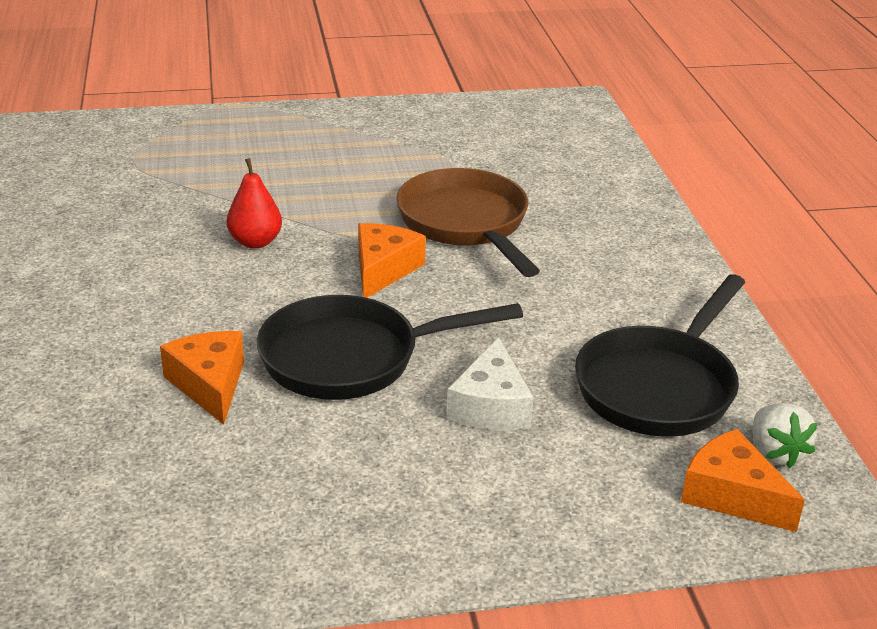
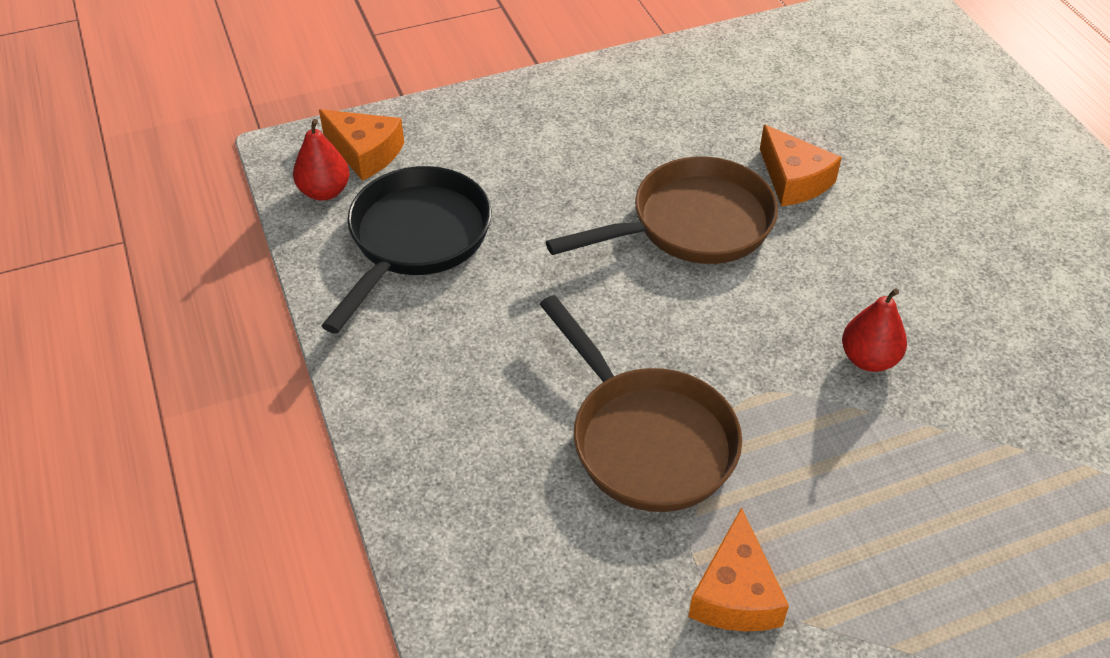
camera: 170 degrees right, 15 degrees up
black pan [257,295,523,400] -> brown pan [546,156,778,264]
orange cheese [358,223,426,298] -> orange cheese moved to [688,507,789,631]
white cheese [446,337,534,430] -> none
white strawberry [752,403,818,469] -> red pear [293,119,350,201]

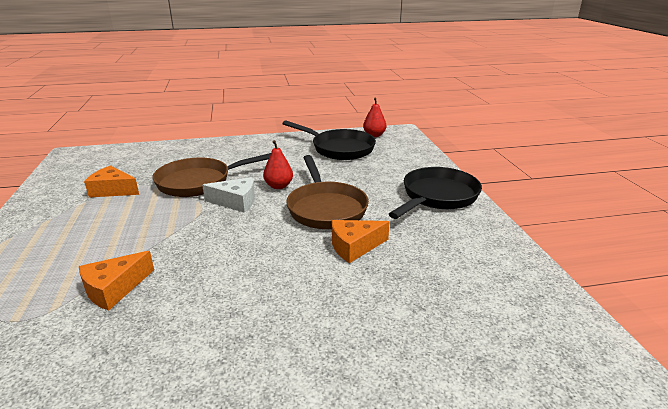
camera: 100 degrees right, 20 degrees down
orange cheese [319,109,404,181] -> orange cheese moved to [79,251,154,310]
red pear [842,288,907,372] -> red pear moved to [263,140,293,189]
none -> white cheese [202,177,255,213]
none -> black pan [389,167,482,219]

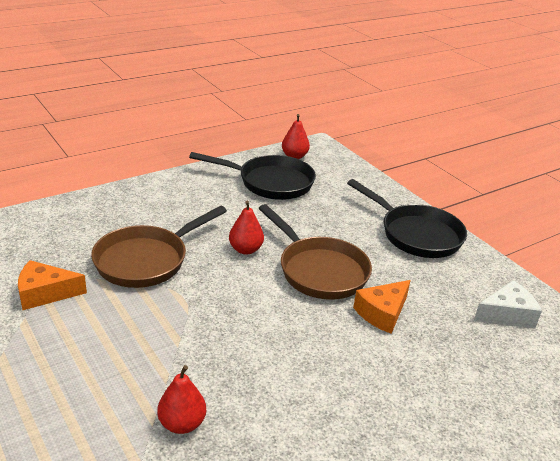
camera: 25 degrees left, 5 degrees up
orange cheese [79,251,154,310] -> red pear [157,365,206,434]
white cheese [202,177,255,213] -> white cheese moved to [474,280,542,328]
black pan [389,167,482,219] -> black pan turned 120 degrees clockwise [347,179,467,258]

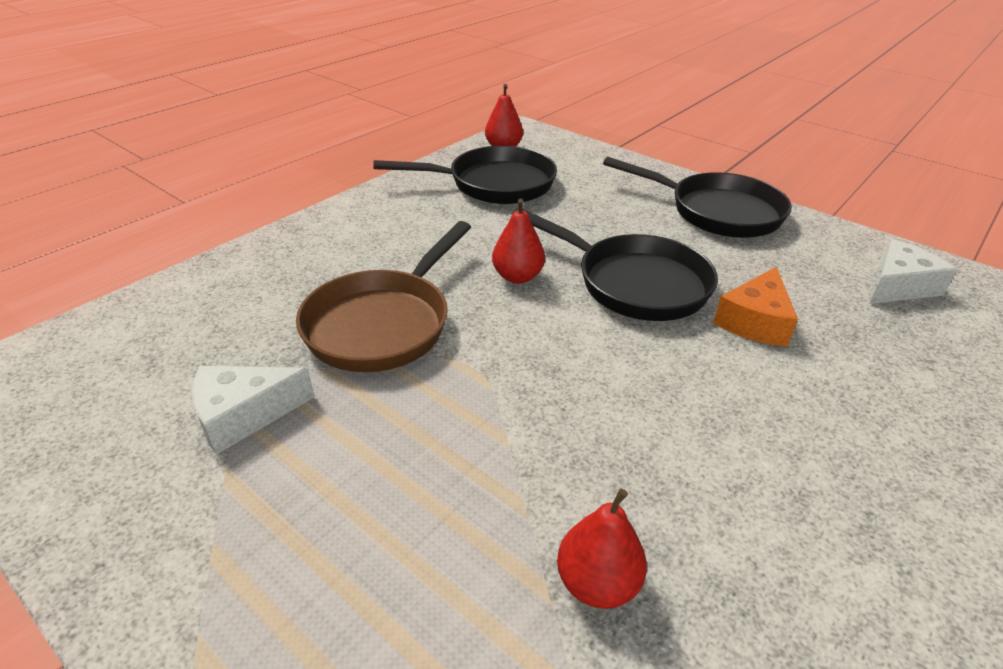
camera: 15 degrees left, 5 degrees up
orange cheese [18,260,87,310] -> white cheese [192,366,315,455]
brown pan [258,204,372,300] -> black pan [513,208,718,321]

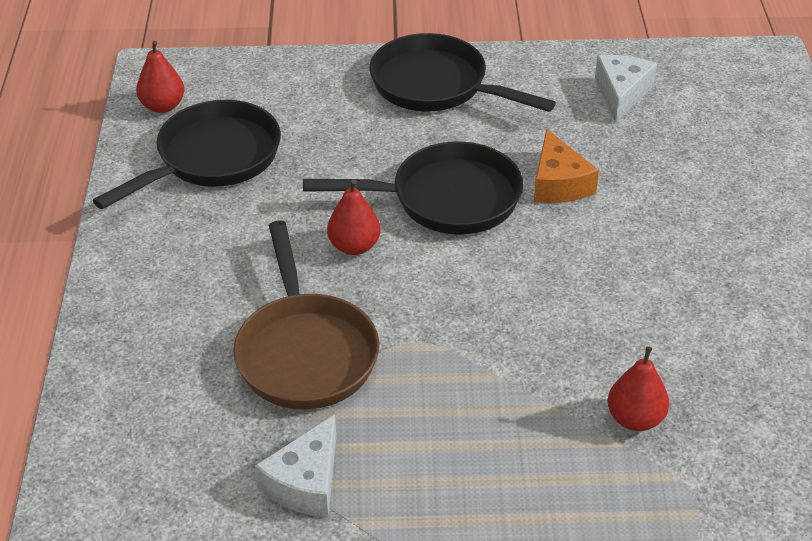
camera: 40 degrees left, 5 degrees up
black pan [603,157,792,238] -> black pan turned 135 degrees counterclockwise [369,33,556,112]

